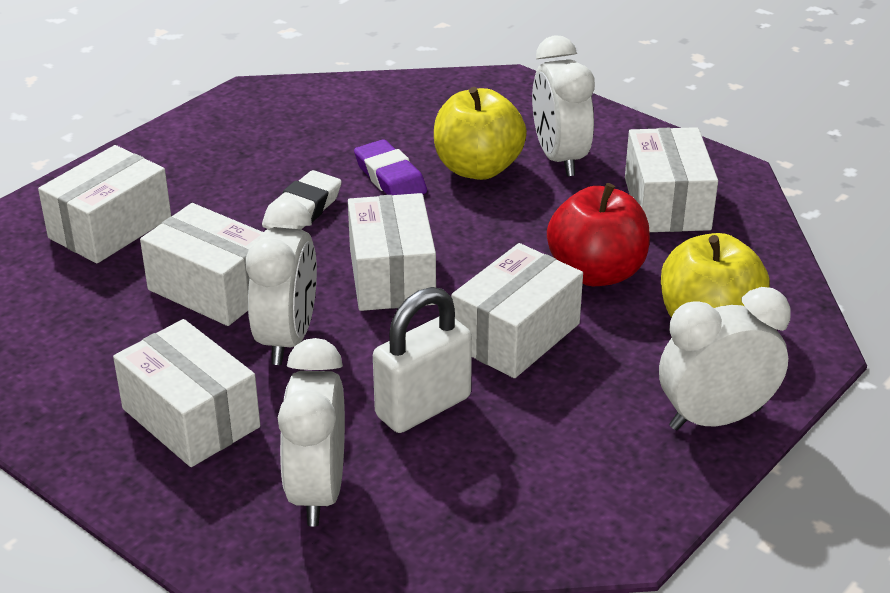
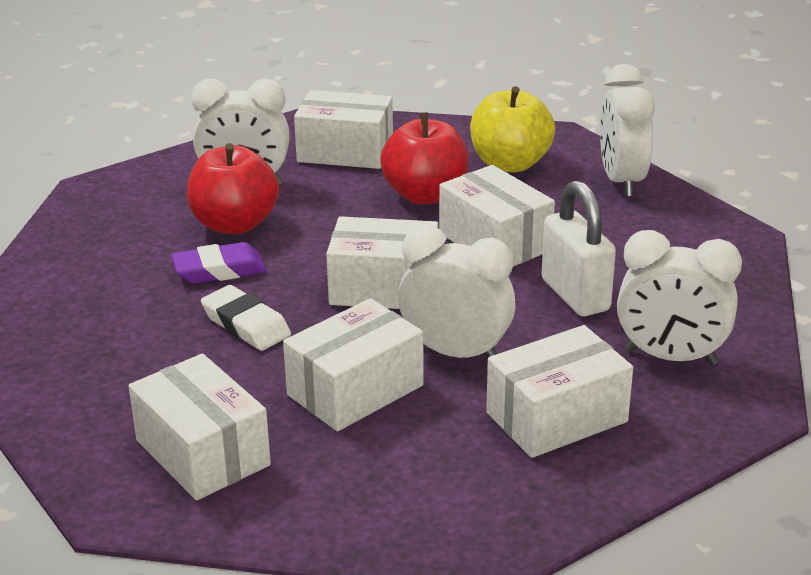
camera: 75 degrees left, 5 degrees down
yellow apple [434,87,527,180] -> red apple [187,143,279,234]

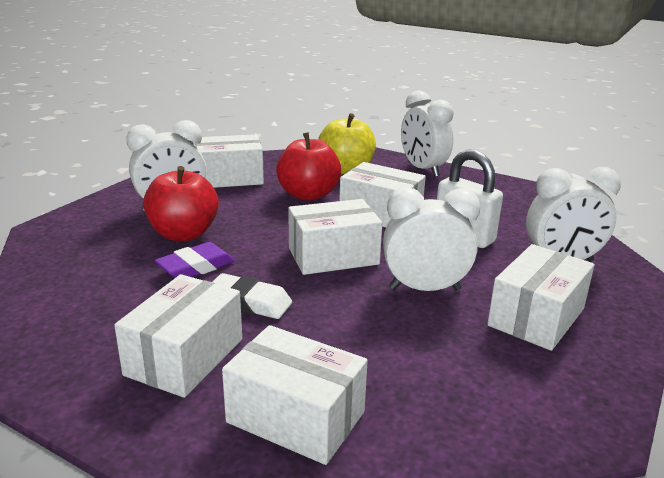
camera: 25 degrees left, 5 degrees down
white box [283,298,424,432] -> white box moved to [114,274,242,398]

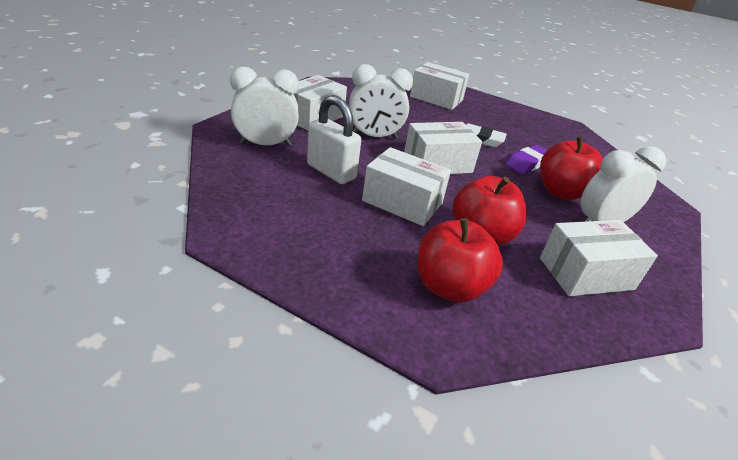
camera: 175 degrees right, 10 degrees up
white box [114,274,242,398] -> none
yellow apple [318,113,376,174] -> red apple [417,218,503,303]
white clock [401,90,454,177] -> none

